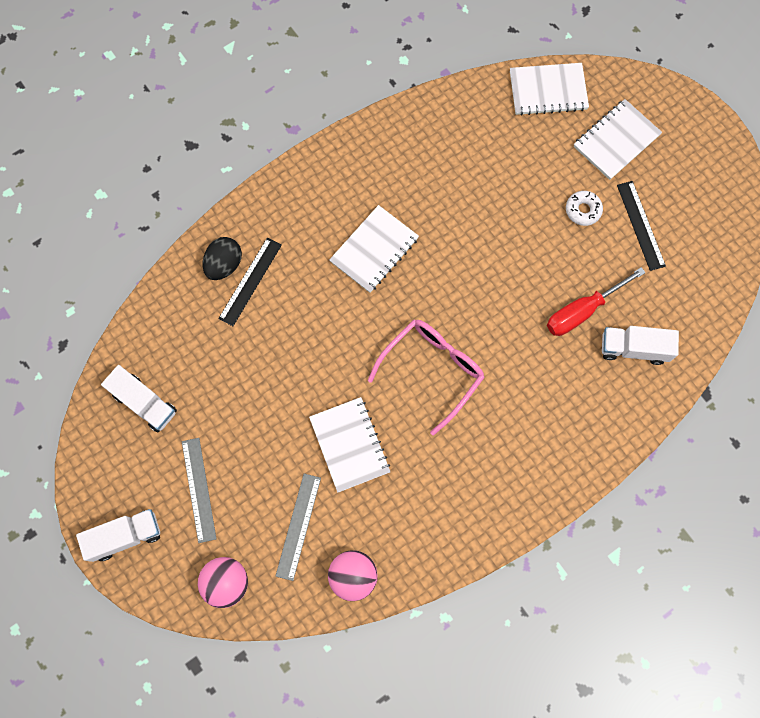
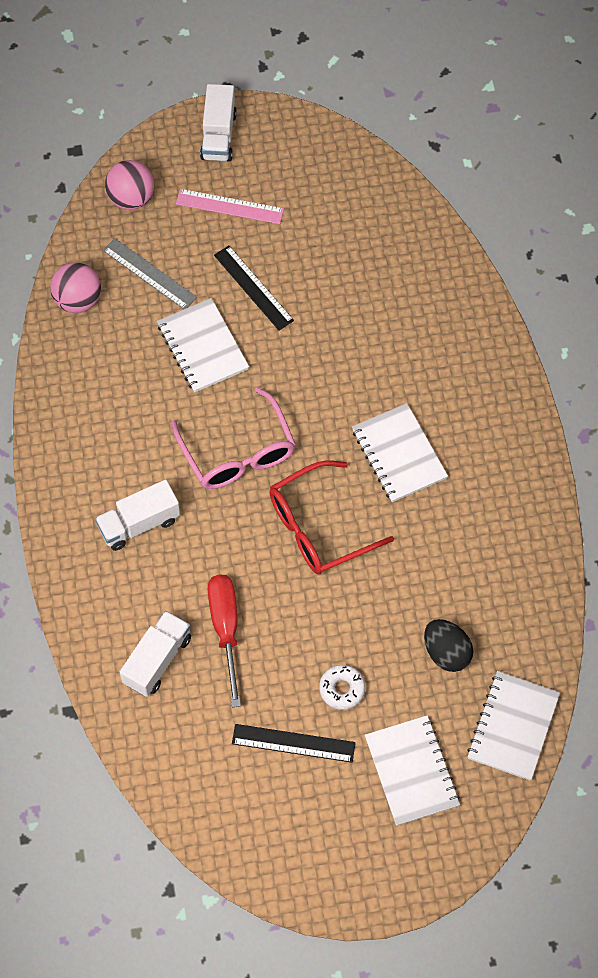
camera: 115 degrees right, 10 degrees down
white truck [101,365,177,432] -> white truck moved to [95,480,180,551]
grey ruler [182,438,216,543] -> pink ruler [176,189,284,224]
black egg [203,237,242,280] -> black egg moved to [424,619,473,672]
black ruler [218,238,282,326] -> black ruler moved to [214,246,294,331]
white notebook [309,397,390,493] -> white notebook turned 60 degrees clockwise [157,298,249,393]
none -> red glasses [269,460,394,575]

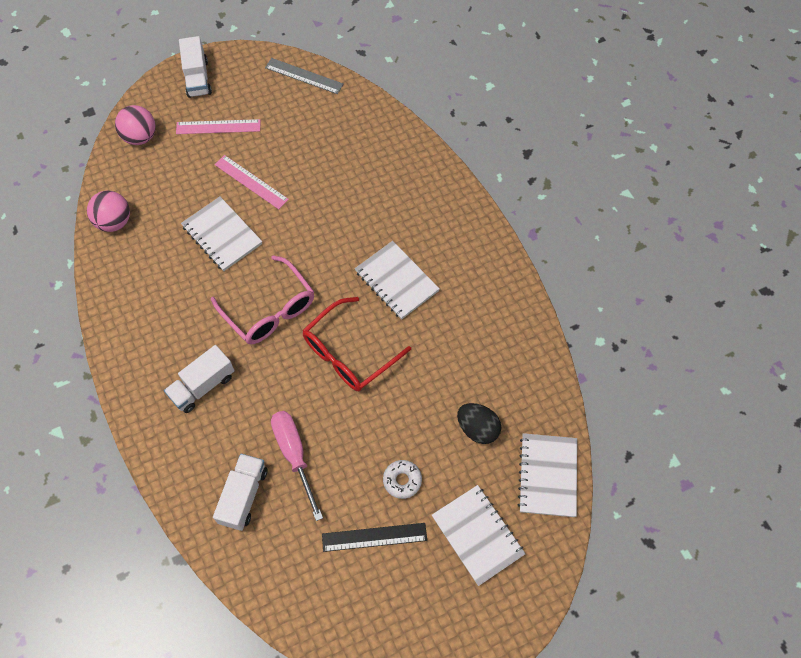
camera: 15 degrees left, 0 degrees up
grey ruler [103,238,197,309] -> grey ruler moved to [265,58,344,94]
red screwdriver [208,574,241,707] -> pink screwdriver [271,411,323,521]
black ruler [214,246,294,331] -> pink ruler [215,155,289,209]

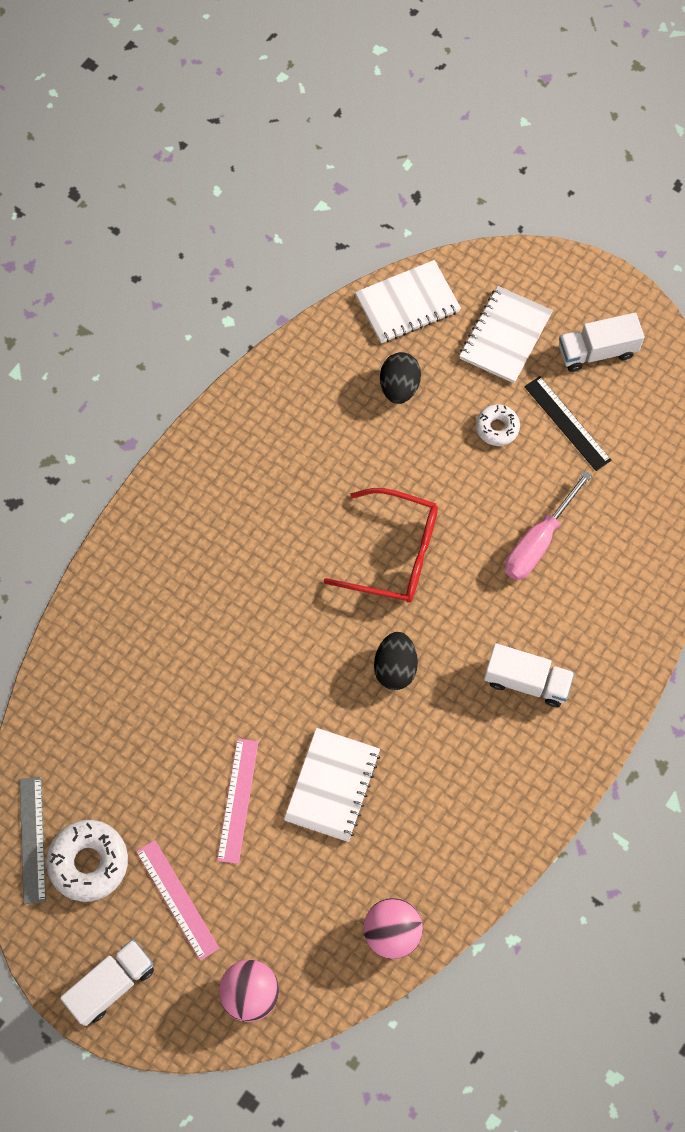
camera: 120 degrees left, 5 degrees up
pink glasses [211,255,314,344] -> black egg [374,632,418,690]
white truck [213,454,267,531] -> white truck moved to [559,313,645,372]
white notebook [355,241,440,320] -> none
none -> white donut [46,820,128,902]

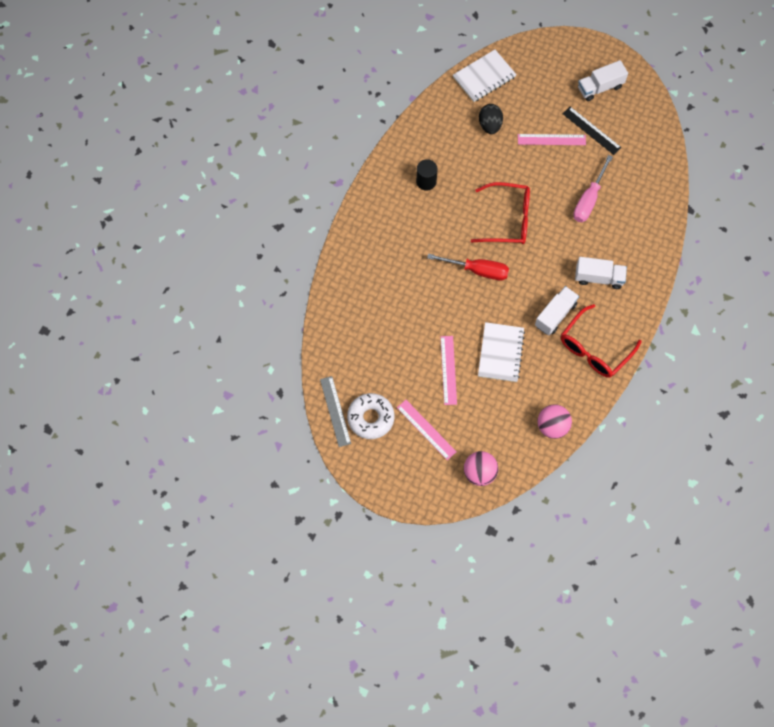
camera: 10 degrees left, 0 degrees up
white truck [60,939,154,1026] -> white truck moved to [535,286,579,335]
black egg [374,632,418,690] -> none
white notebook [459,286,553,383] -> none
white donut [476,404,520,446] -> pink ruler [518,134,586,145]
none -> black cylinder [416,159,438,191]
none -> red screwdriver [427,254,509,280]
none -> red glasses [561,304,641,378]

